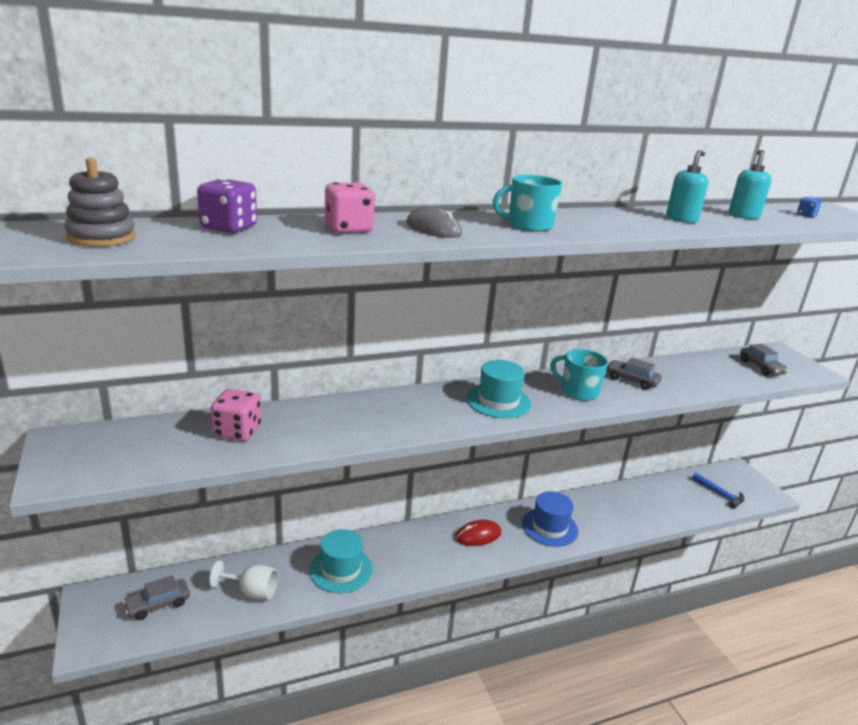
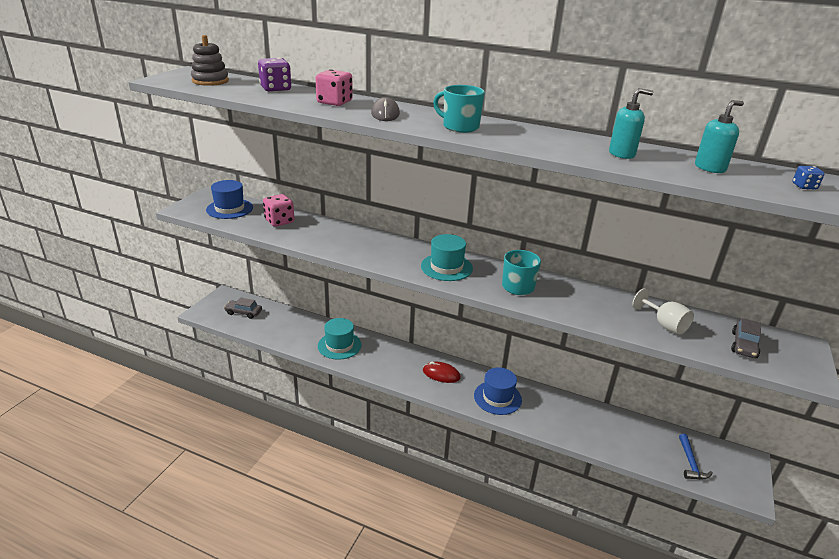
camera: 45 degrees right, 5 degrees up
white goblet [209,560,278,599] -> white goblet moved to [632,288,694,334]
grey car [607,358,662,390] -> none
none -> blue hat [206,180,253,219]

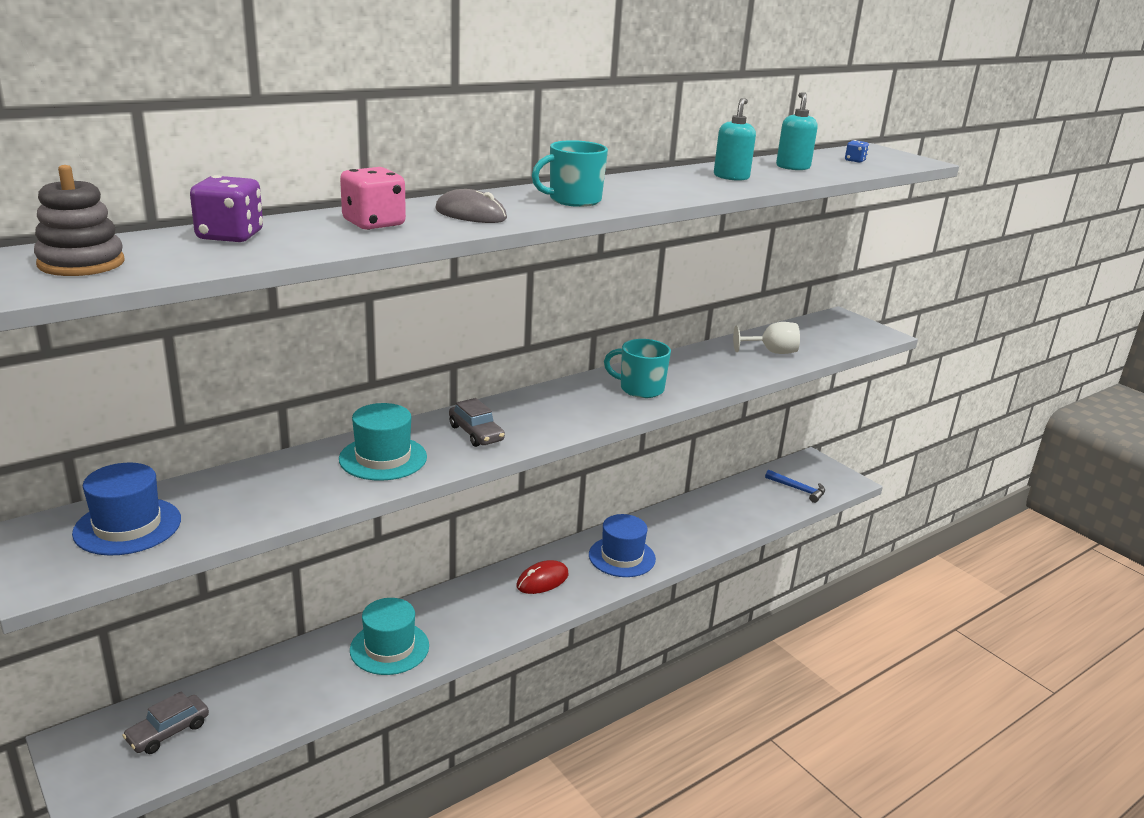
camera: 60 degrees left, 5 degrees down
pink dice [263,194,295,227] -> none
turquoise hat [421,234,473,281] -> turquoise hat moved to [339,403,427,481]
grey car [731,318,761,358] -> grey car moved to [449,398,505,447]

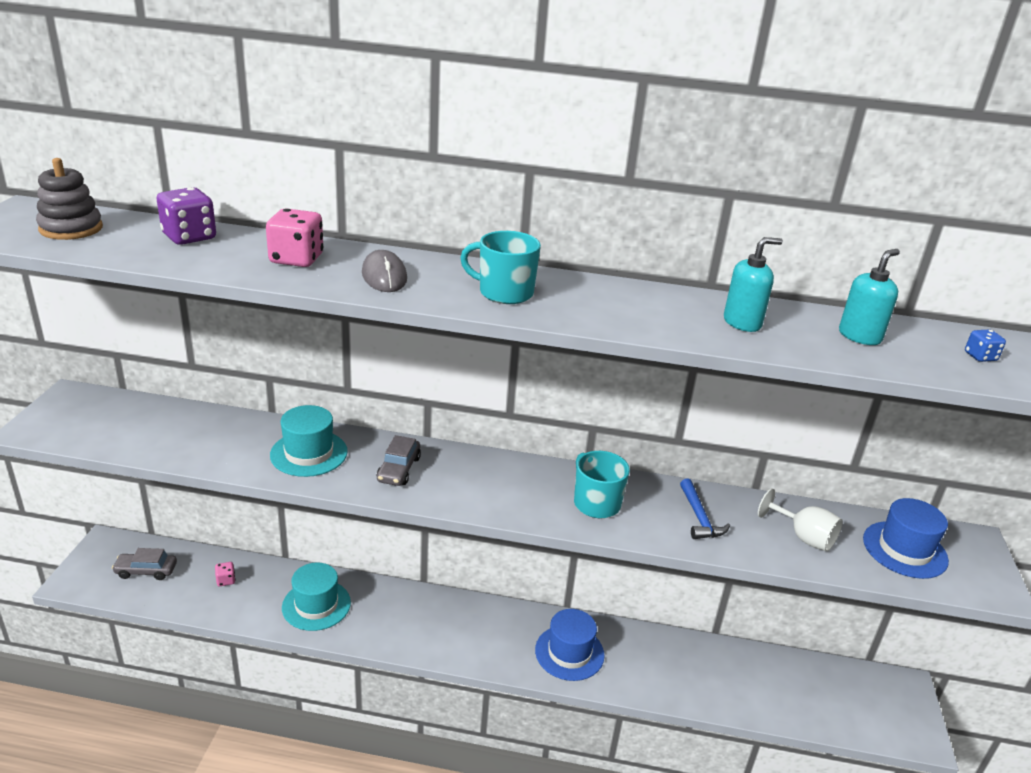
camera: 45 degrees right, 5 degrees up
blue hat [72,463,181,556] -> blue hat moved to [863,498,949,579]
red mouse [516,560,569,594] -> none
blue hammer [765,470,825,503] -> blue hammer moved to [680,479,730,539]
none -> pink dice [215,562,235,586]

